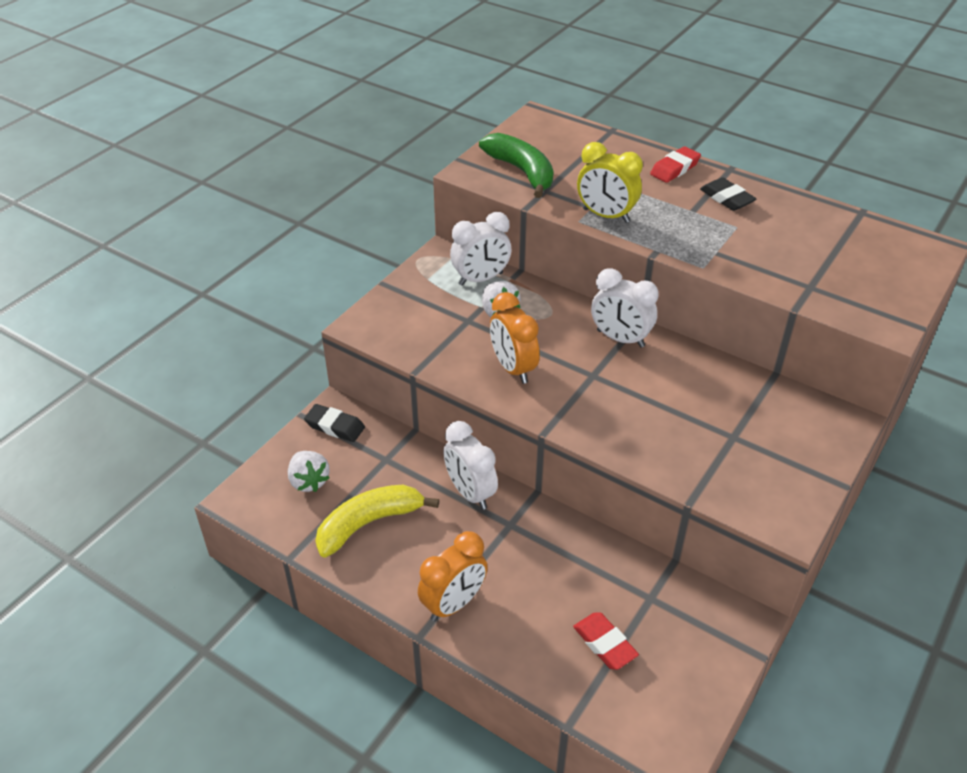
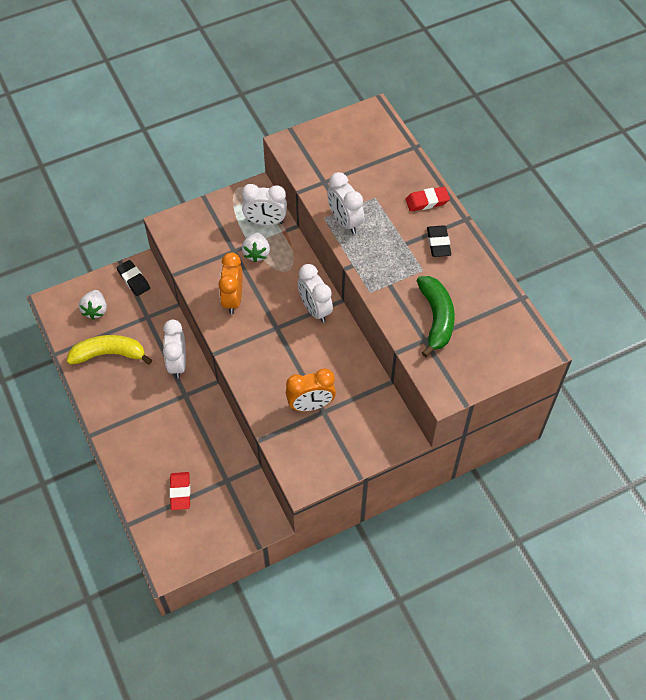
camera: 30 degrees right, 15 degrees up
orange clock [418,531,488,621] -> orange clock moved to [286,368,336,411]
green banana [479,133,554,198] -> green banana moved to [416,276,455,357]
yellow clock [577,142,643,223] -> white clock [327,172,364,234]

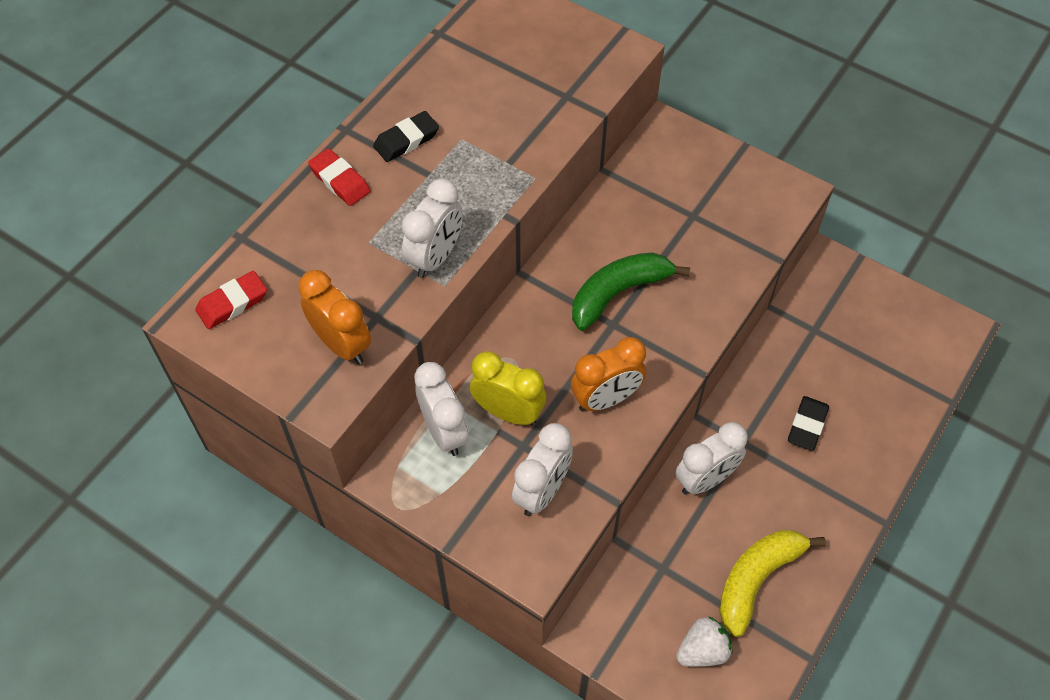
camera: 120 degrees left, 0 degrees up
yellow banana [67,335,152,365] -> yellow banana turned 75 degrees clockwise [719,530,826,637]
black eraser [117,260,150,296] -> black eraser moved to [788,396,829,451]
red eraser [170,472,190,510] -> red eraser moved to [195,271,267,329]
white strawberry [242,232,270,263] -> yellow clock [470,351,546,425]
orange clock [286,368,336,411] -> orange clock moved to [298,270,371,364]
white clock [298,264,333,323] -> white clock moved to [512,423,573,516]
green banana [416,276,455,357] -> green banana moved to [572,253,690,331]

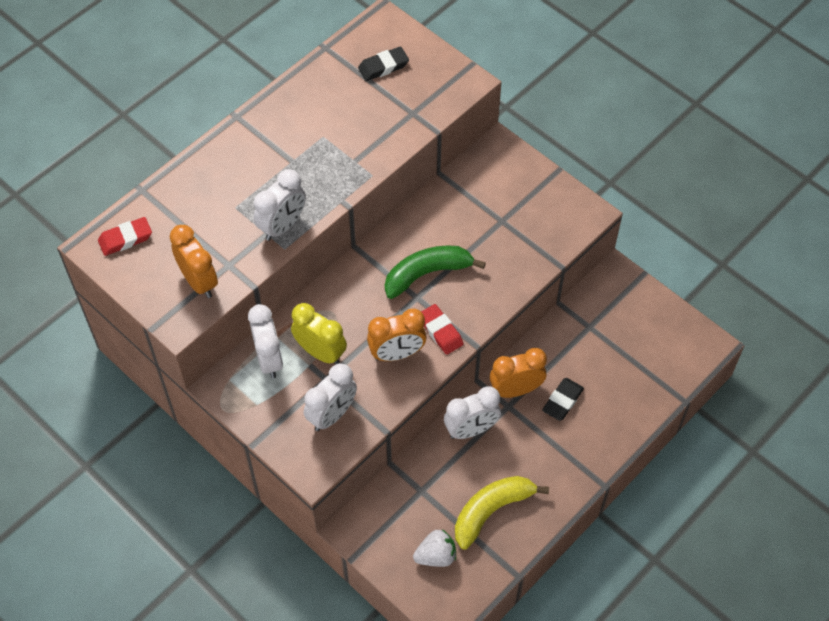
camera: 10 degrees right, 0 degrees up
red eraser [308,148,371,206] -> red eraser moved to [421,304,464,355]
black eraser [373,111,439,162] -> black eraser moved to [358,47,409,81]
none -> orange clock [490,348,547,398]

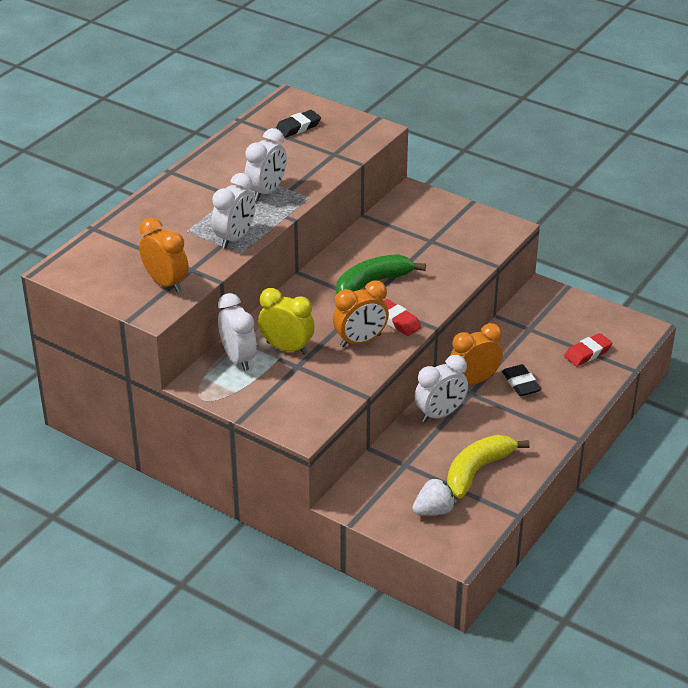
camera: 10 degrees left, 20 degrees down
red eraser [98,217,152,256] -> red eraser moved to [564,333,613,366]
white clock [304,363,357,431] -> white clock moved to [245,128,287,201]
black eraser [542,378,584,421] -> black eraser turned 45 degrees counterclockwise [502,364,541,396]

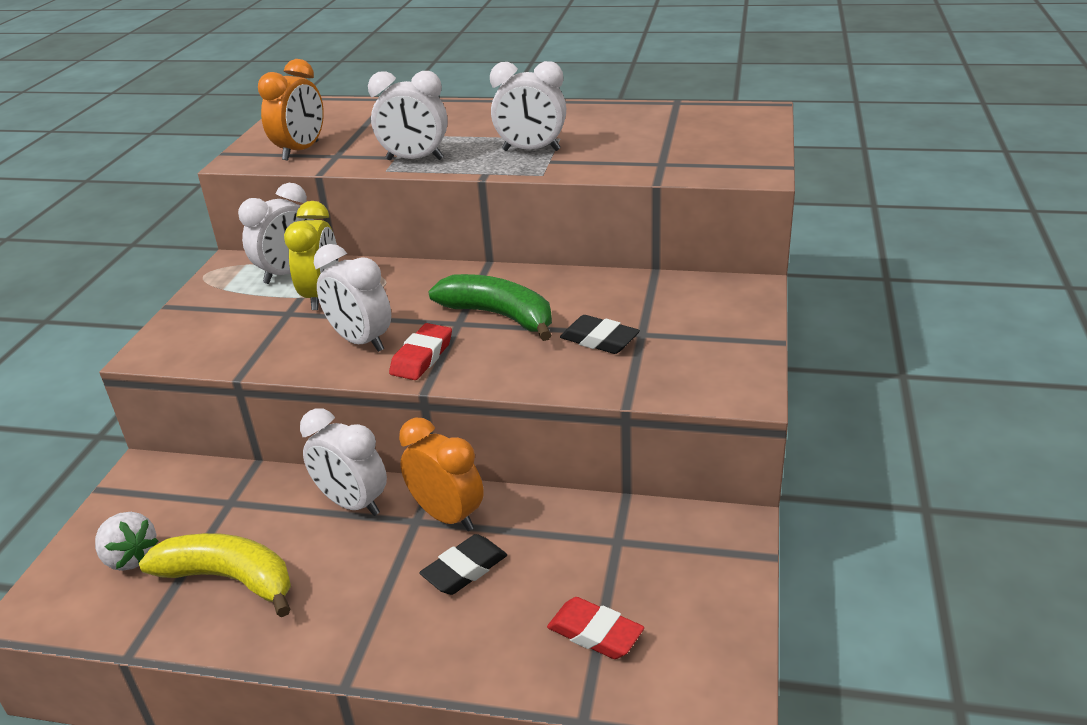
camera: 70 degrees right, 5 degrees down
black eraser [275,110,321,138] -> black eraser moved to [560,315,640,354]
orange clock [333,281,389,347] -> white clock [314,244,391,352]

